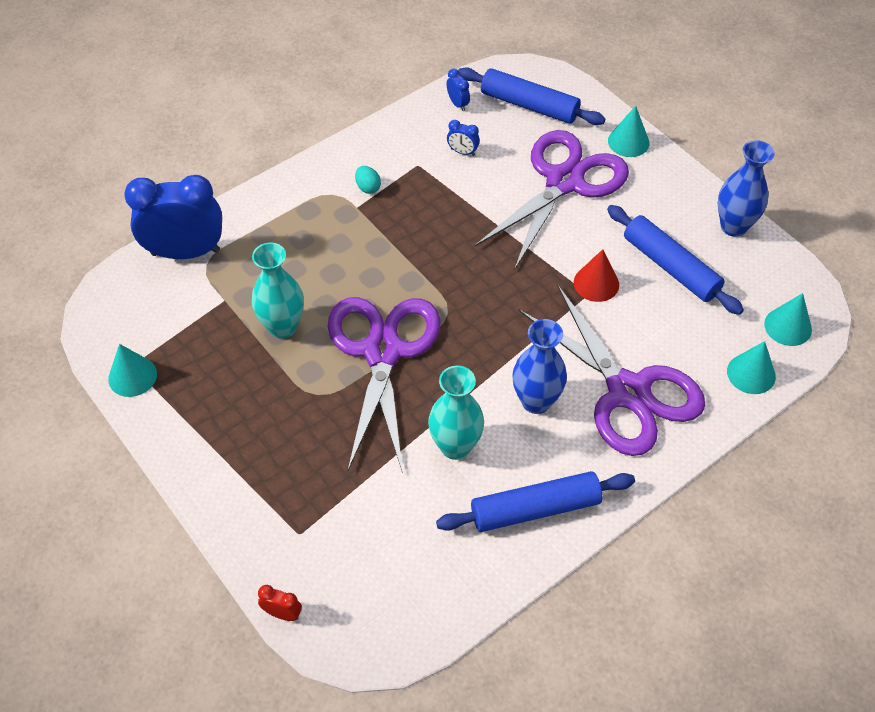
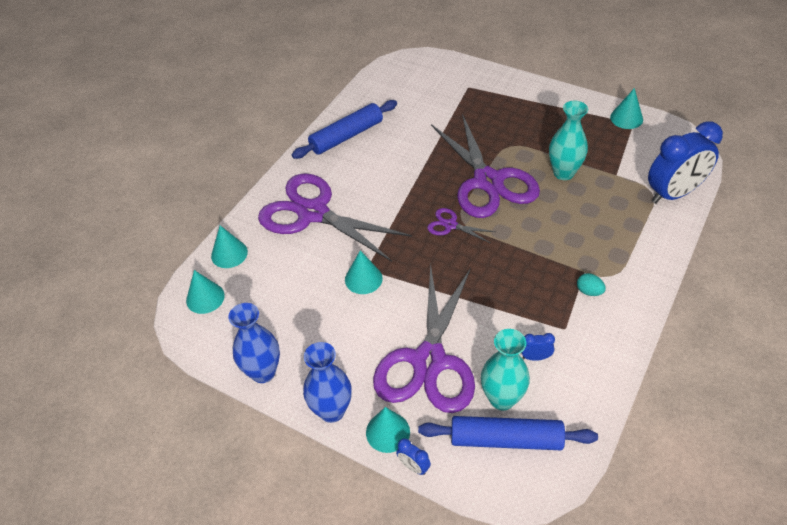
camera: 160 degrees right, 5 degrees down
red clock [258,585,302,621] -> none
turquoise vase [428,366,484,460] -> turquoise vase moved to [481,329,530,411]
blue clock [447,69,470,111] -> blue clock moved to [396,438,431,475]
blue vase [512,319,567,414] -> blue vase moved to [303,342,352,423]
red cone [574,249,619,302] -> turquoise cone [345,250,383,294]
blue rolling pin [607,205,744,315] -> none
none -> purple scissors [427,208,495,243]

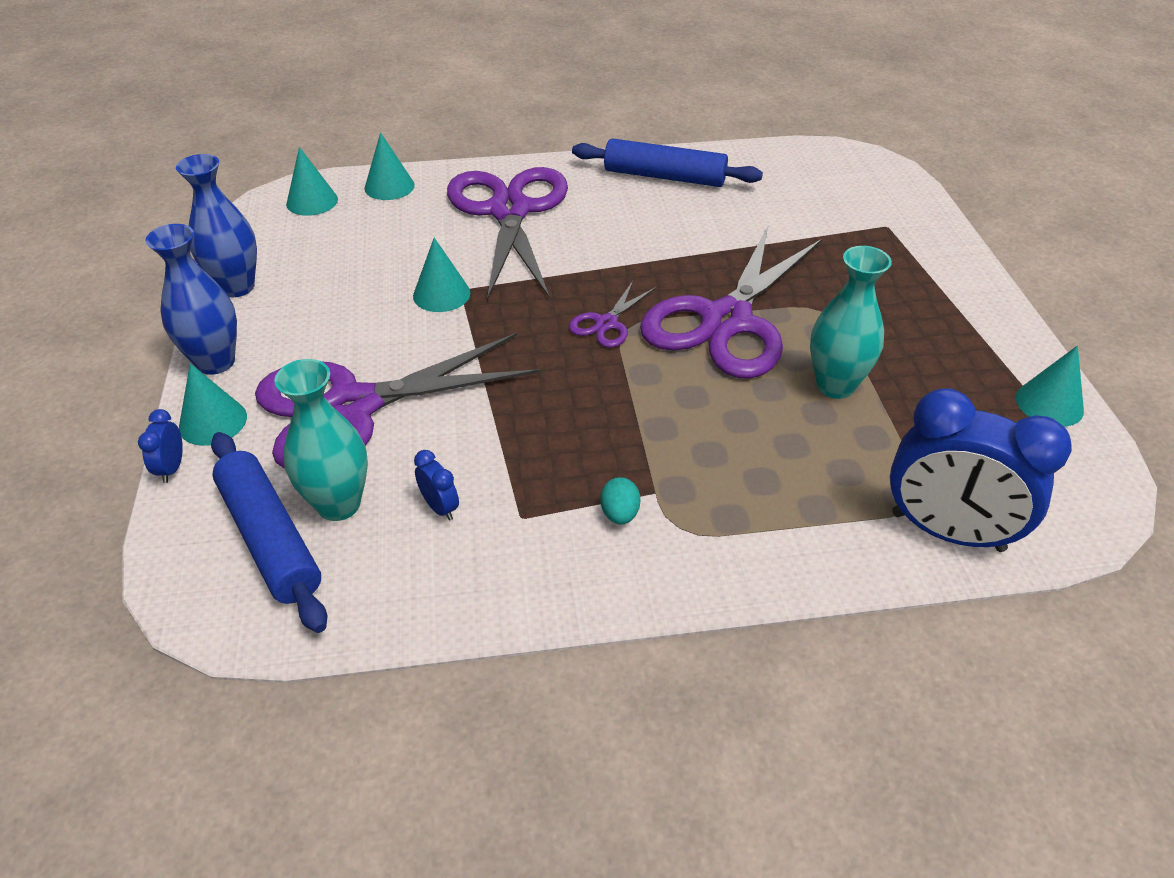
camera: 50 degrees right, 5 degrees down
purple scissors [427,208,495,243] -> purple scissors turned 135 degrees counterclockwise [569,281,656,348]

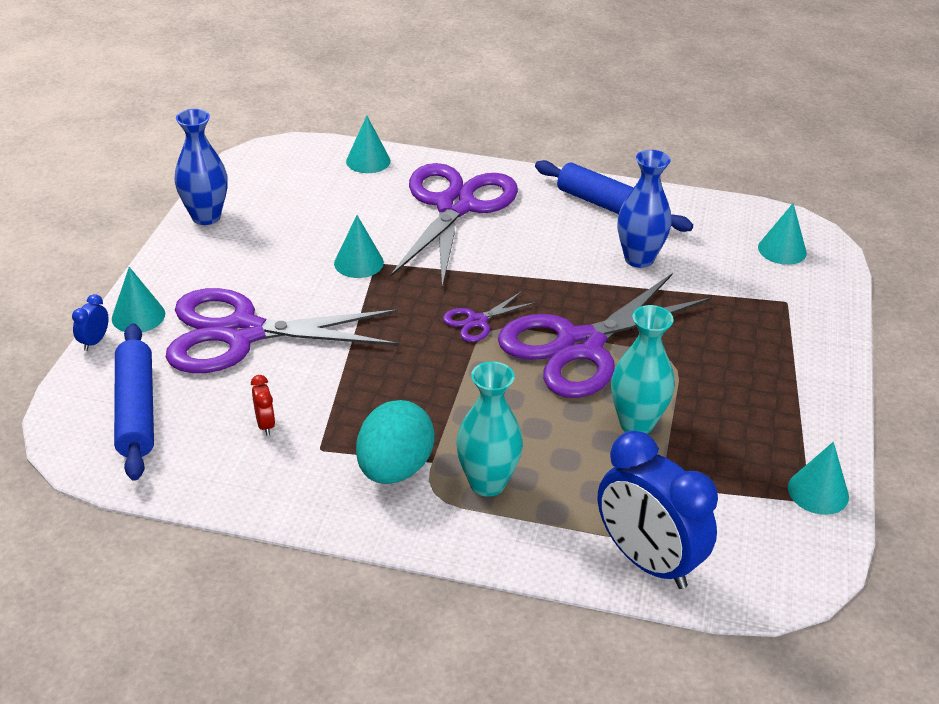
camera: 20 degrees right, 5 degrees down
blue vase [145,224,237,375] -> blue vase moved to [618,150,671,268]
turquoise vase [274,359,368,521] -> turquoise vase moved to [456,361,523,497]
turquoise cone [286,147,338,216] -> turquoise cone moved to [758,203,807,265]
blue clock [414,450,459,521] -> red clock [251,375,275,436]
turquoise egg [600,477,640,525] -> turquoise egg [356,400,435,484], size x2.23

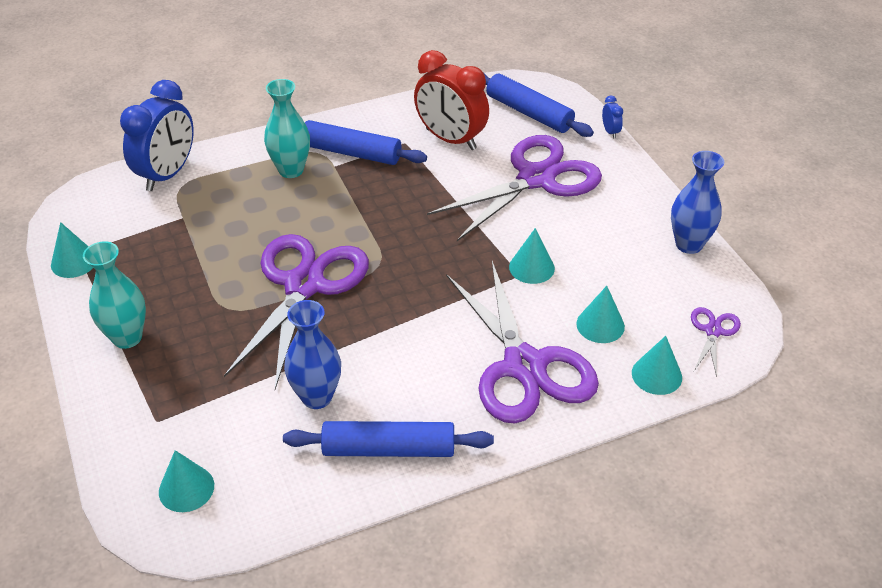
camera: 145 degrees right, 5 degrees up
turquoise cone [112,267,165,332] -> turquoise cone moved to [576,286,625,343]
red clock [251,375,275,436] -> red clock [414,50,489,150], size x2.49
turquoise egg [356,400,435,484] -> blue rolling pin [305,120,427,165]
purple scissors [443,291,536,342] -> purple scissors moved to [691,307,741,377]
blue clock [598,431,718,589] -> blue clock turned 105 degrees clockwise [120,80,194,191]
turquoise vase [611,305,675,434] -> turquoise vase moved to [83,241,146,349]

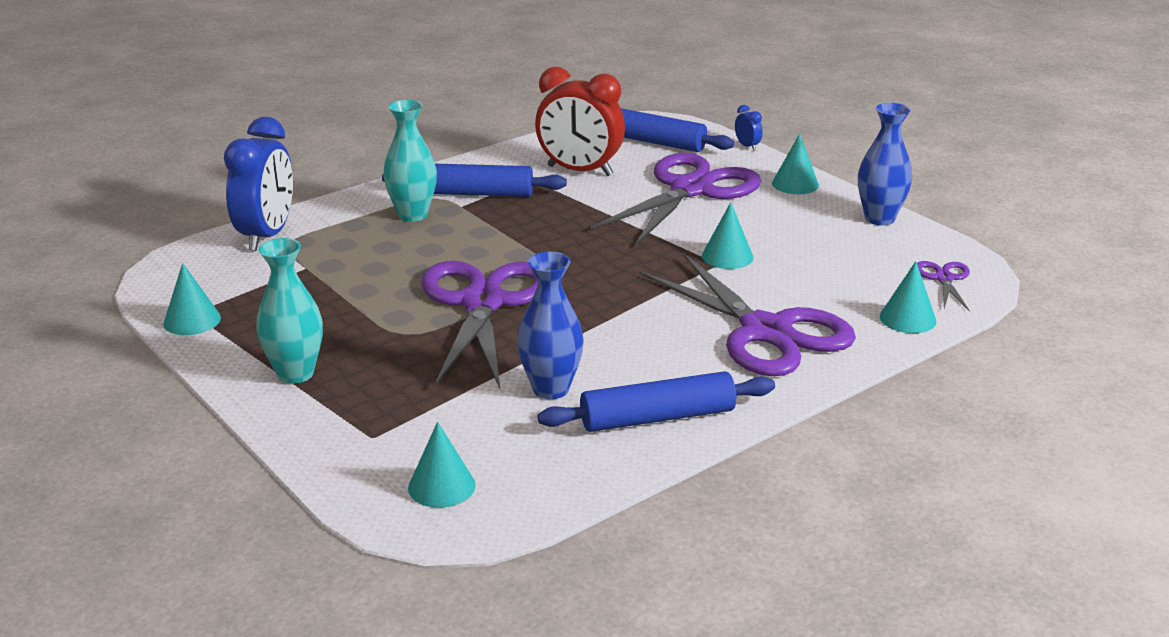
camera: 15 degrees left, 15 degrees down
turquoise cone [576,286,625,343] -> turquoise cone moved to [772,134,819,194]

